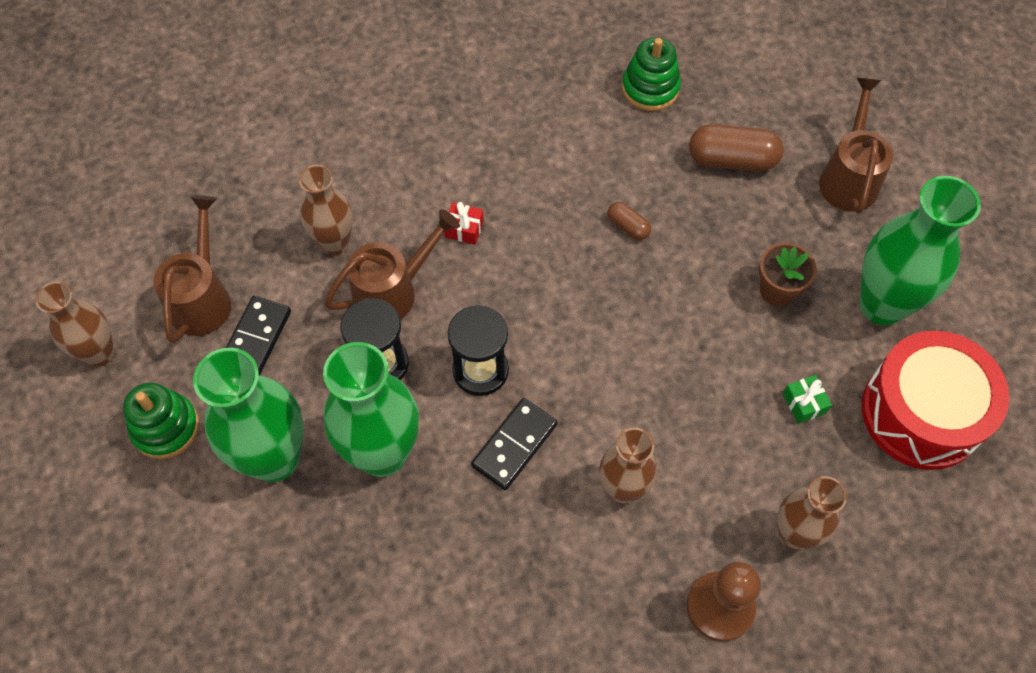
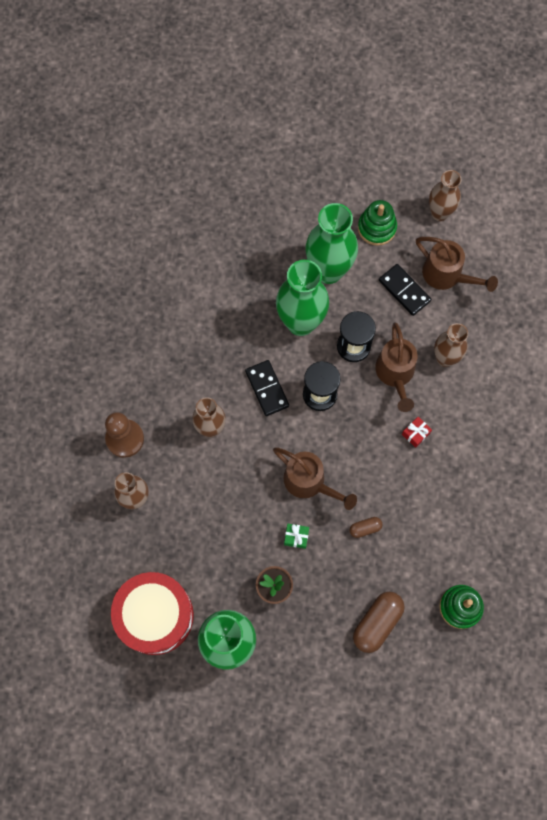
camera: 120 degrees right, 10 degrees up
green gift [783,375,832,424] -> green gift moved to [284,524,309,549]
brown watering can [819,78,893,214] -> brown watering can moved to [273,447,357,510]

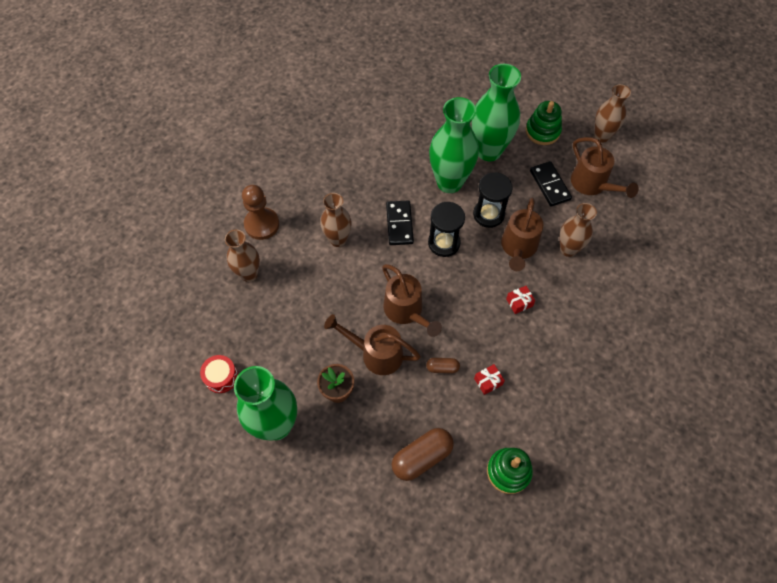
camera: 20 degrees right, 10 degrees down
red drum [111,572,194,655] -> red drum [200,355,238,393], size x0.45
green gift [284,524,309,549] -> brown watering can [324,314,421,375]
none -> red gift [474,364,505,395]

